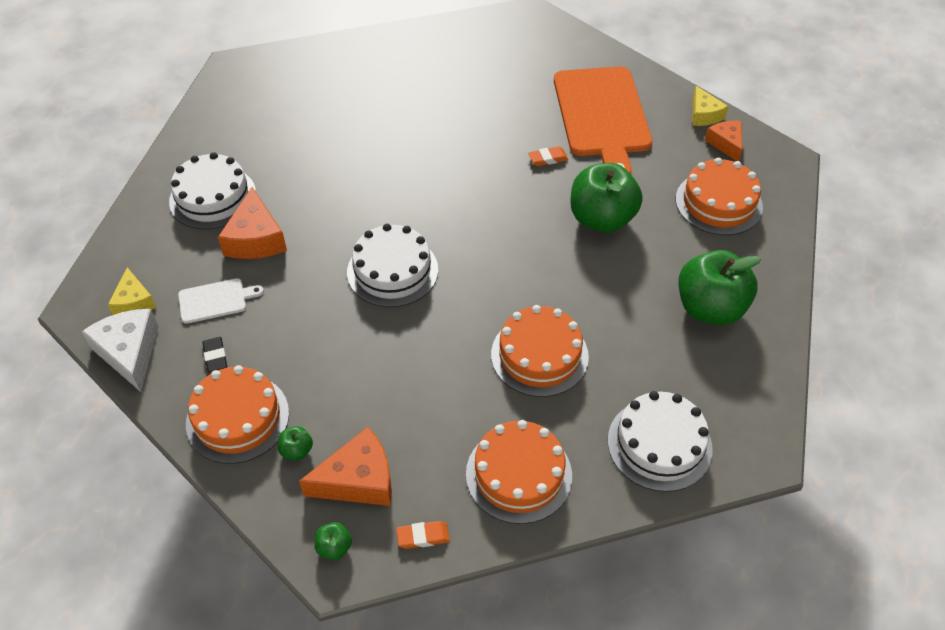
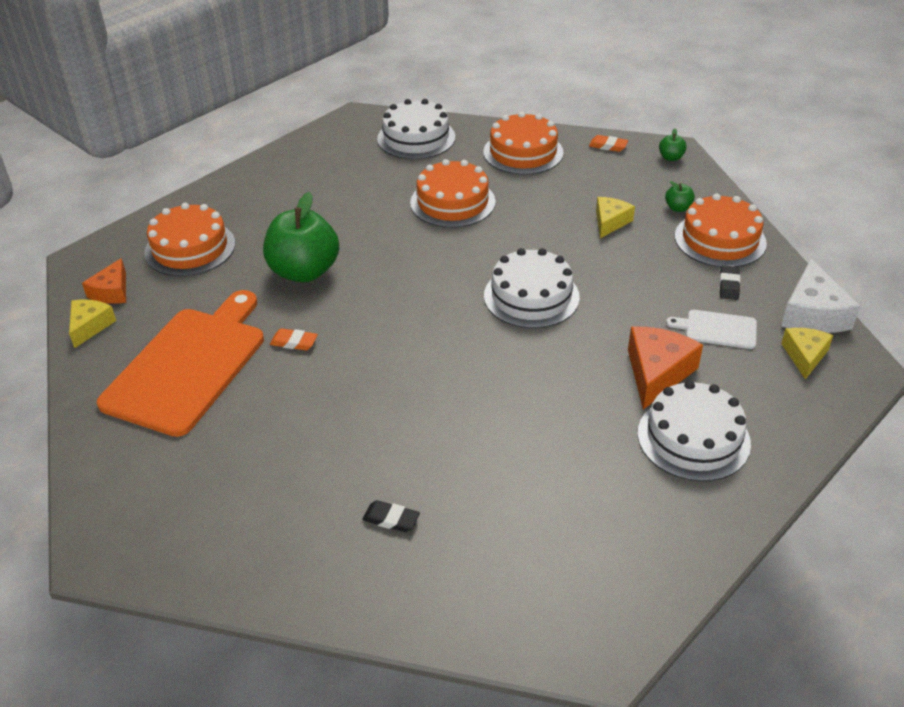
camera: 150 degrees left, 10 degrees down
orange cheese [299,427,392,506] -> none
green apple [679,250,761,325] -> none
none -> black eraser [362,500,420,532]
none -> yellow cheese [596,197,635,238]

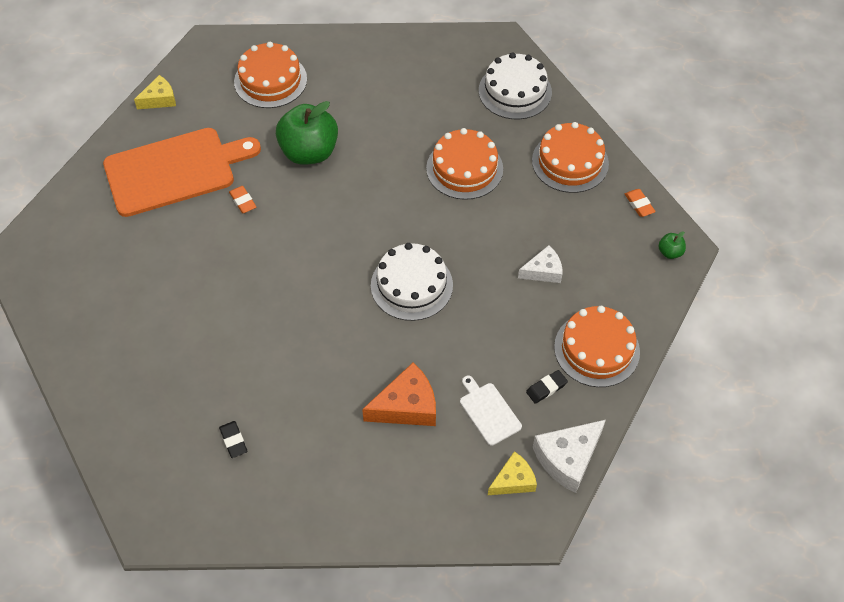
camera: 45 degrees right, 15 degrees up
orange cheese [82,258,126,304] -> none
black eraser [362,500,420,532] -> black eraser moved to [219,421,248,458]
yellow cheese [596,197,635,238] -> white cheese [518,245,563,283]
white cake [638,380,751,482] -> none
green apple [665,181,695,212] -> none

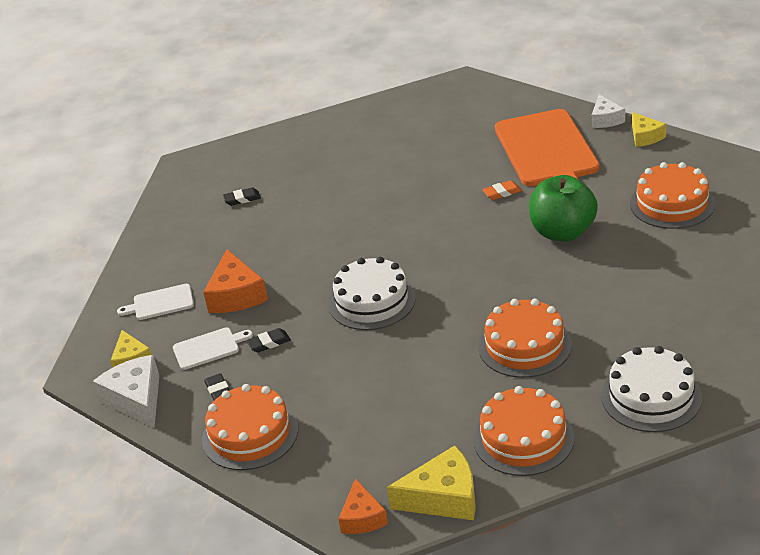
camera: 105 degrees right, 20 degrees down
white cheese [518,245,563,283] -> white cheese moved to [592,94,625,128]
orange eraser [625,189,656,217] -> yellow cheese [387,445,476,520]
green apple [658,231,686,259] -> orange cheese [338,478,388,534]
none -> white cutting board [117,284,194,320]
none -> black eraser [246,328,291,353]

